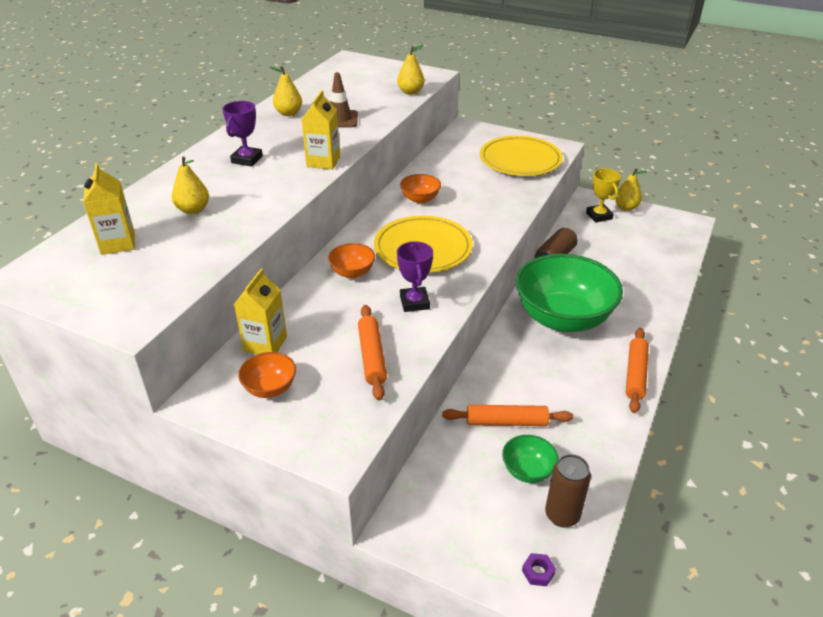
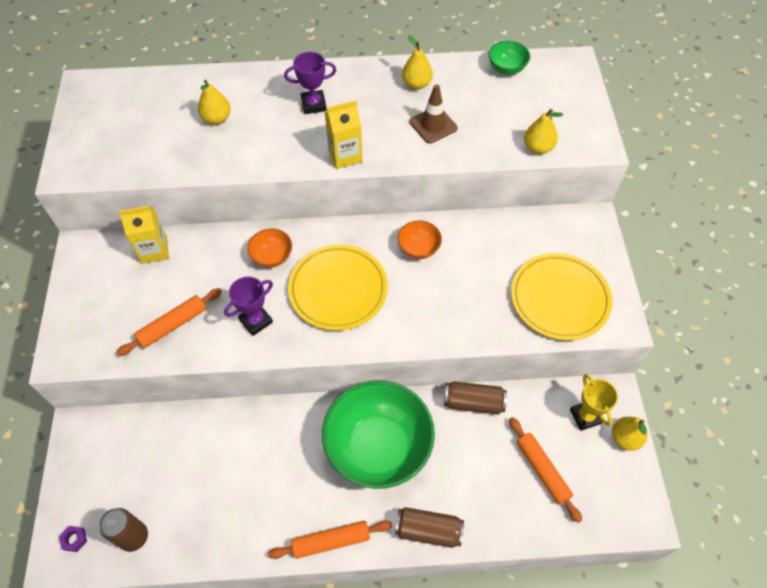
camera: 60 degrees right, 20 degrees up
yellow carton [83,163,135,255] -> none
orange bowl [238,352,296,398] -> none
orange rolling pin [442,405,573,426] -> orange rolling pin moved to [509,417,582,523]
green bowl [502,435,559,483] -> green bowl moved to [489,41,530,75]
yellow trophy [586,169,621,222] -> yellow trophy turned 60 degrees counterclockwise [570,374,618,431]
none -> brown can [395,507,464,548]

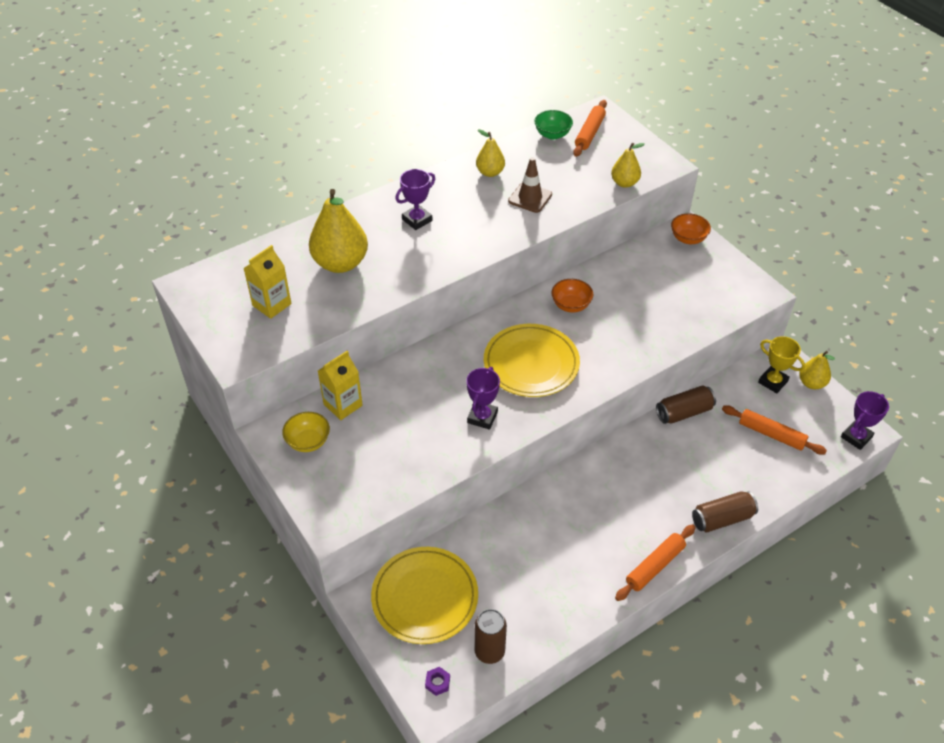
camera: 30 degrees left, 10 degrees down
orange rolling pin [116,288,222,356] -> orange rolling pin moved to [573,100,607,157]
yellow pear [198,80,230,125] -> yellow pear [309,189,368,273], size x1.82
orange bowl [247,229,292,268] -> orange bowl moved to [671,213,711,244]
green bowl [322,380,435,489] -> none
yellow carton [325,100,363,169] -> yellow carton moved to [243,245,292,319]
yellow plate [511,253,612,340] -> yellow plate moved to [371,547,478,644]
none -> yellow bowl [282,412,330,452]
none -> purple trophy [841,391,889,450]

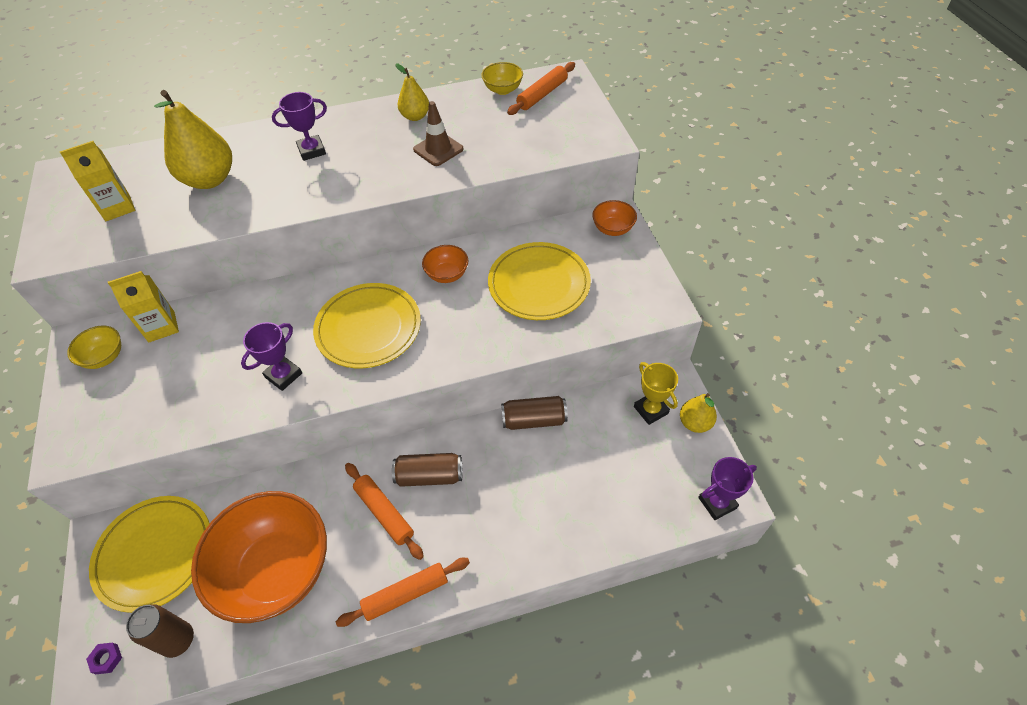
camera: 20 degrees right, 5 degrees up
green bowl [534,110,573,140] -> yellow bowl [481,62,523,95]
yellow pear [611,143,645,188] -> none
brown can [692,491,758,533] -> brown can moved to [392,453,462,487]
orange rolling pin [722,405,827,455] -> orange rolling pin moved to [345,463,424,560]
none -> orange bowl [191,491,327,623]
none -> yellow plate [488,242,591,320]

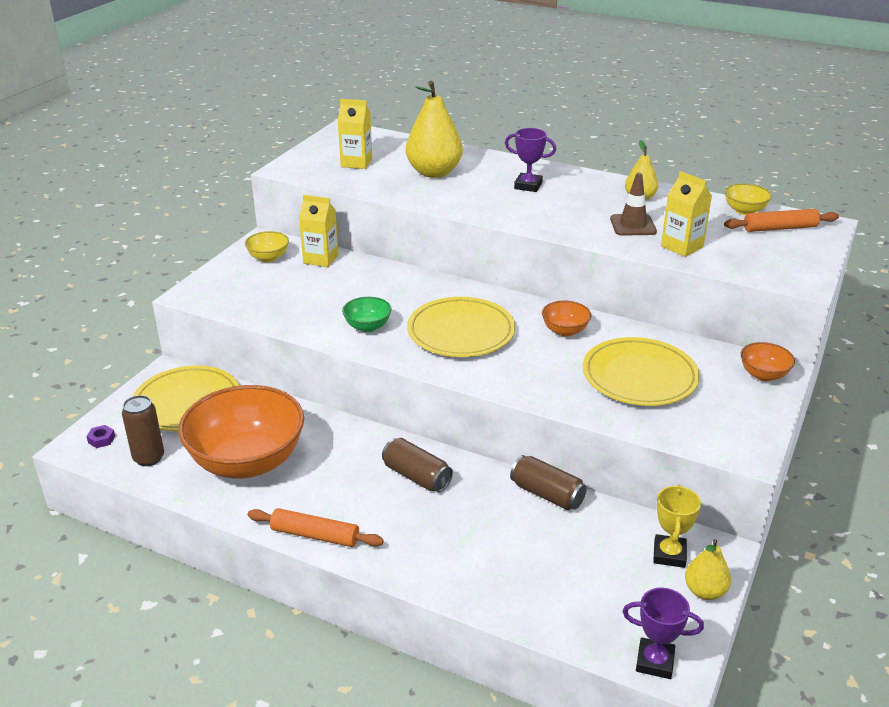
camera: 40 degrees right, 20 degrees down
purple trophy [241,322,302,391] -> green bowl [342,297,391,332]
orange rolling pin [345,463,424,560] -> none
none -> yellow carton [661,171,712,257]

